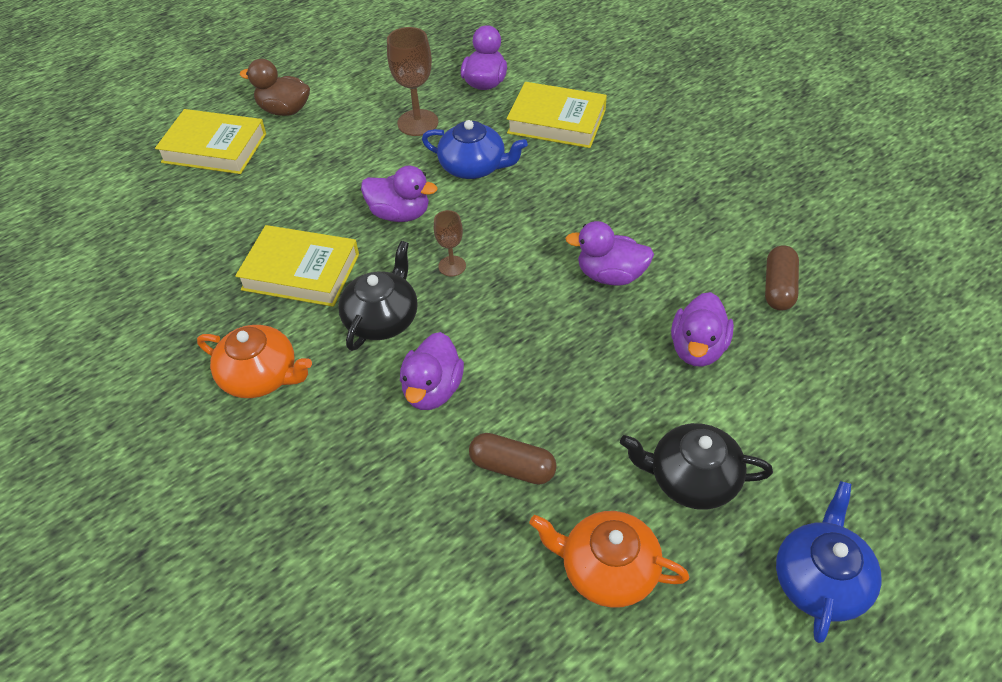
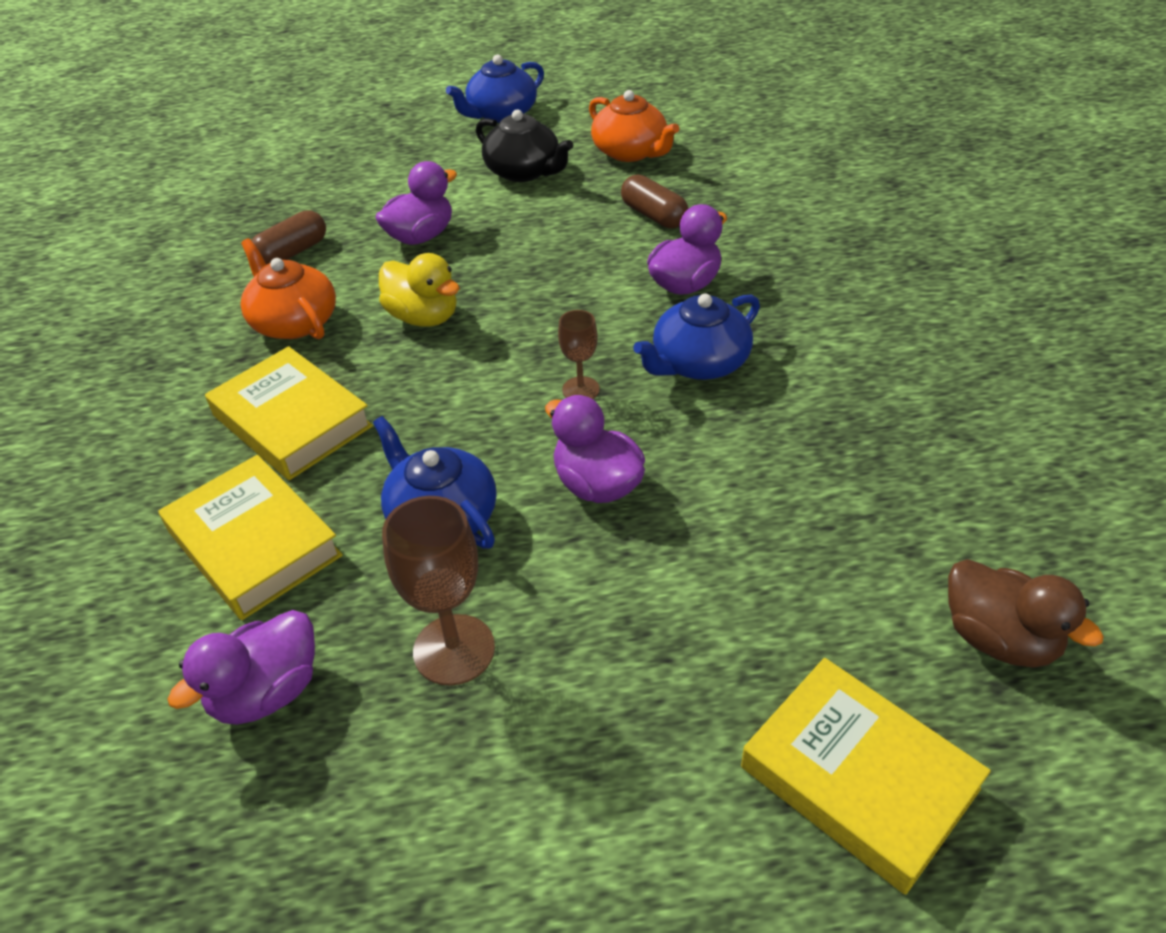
camera: 150 degrees left, 5 degrees down
orange teapot [197,325,312,398] -> orange teapot moved to [241,238,336,339]
yellow book [235,225,359,307] -> yellow book moved to [205,346,373,480]
brown duck [240,59,310,116] -> brown duck moved to [948,559,1104,668]
black teapot [338,241,418,351] -> blue teapot [633,293,760,380]
purple duck [565,221,654,286] -> yellow duck [379,253,460,327]

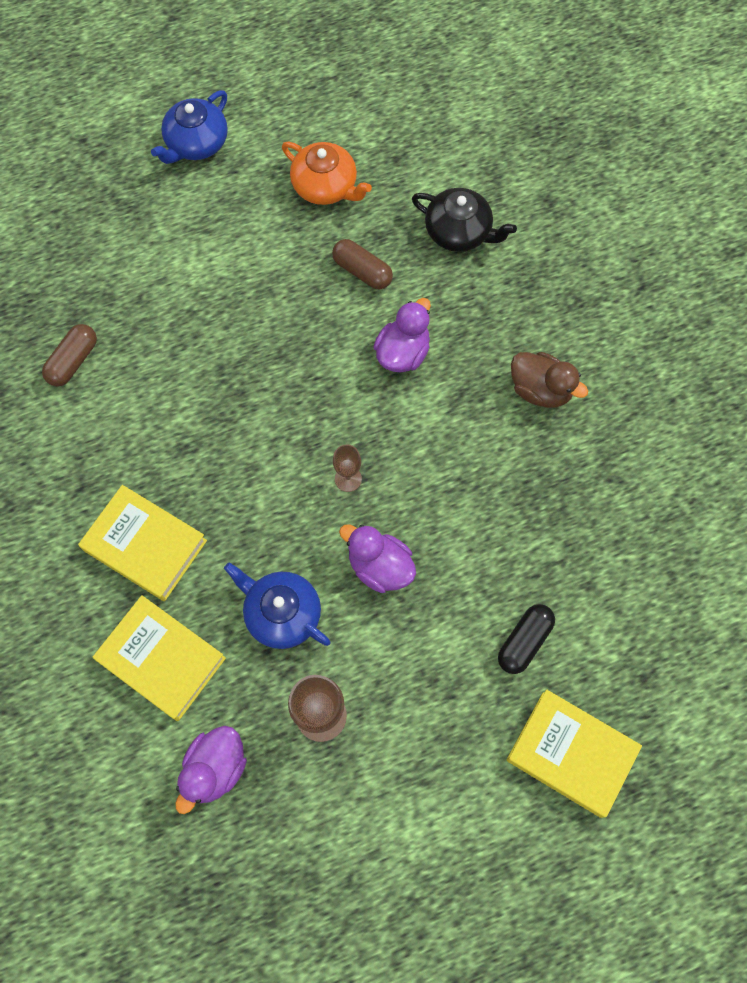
camera: 15 degrees left, 25 degrees up
orange teapot [241,238,336,339] -> none
purple duck [375,161,457,245] -> none
yellow duck [379,253,460,327] -> none
black teapot [476,110,573,182] -> black teapot moved to [412,188,517,252]
blue teapot [633,293,760,380] -> none
brown duck [948,559,1104,668] -> brown duck moved to [511,352,588,408]
none -> black capsule [498,604,555,674]

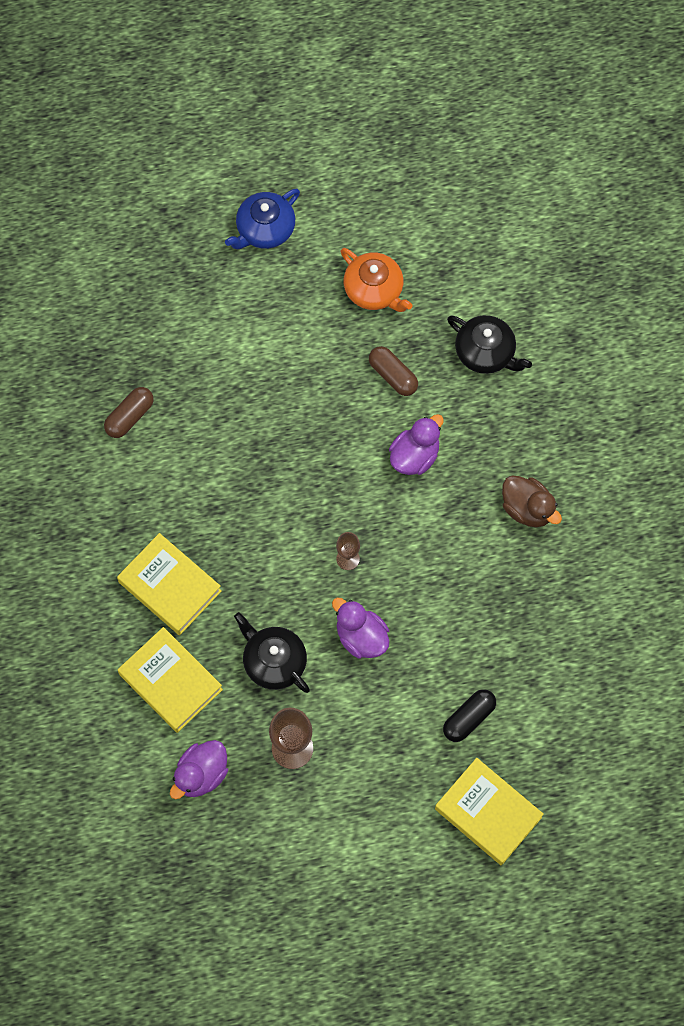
camera: 10 degrees right, 0 degrees up
blue teapot [224,562,331,649] -> black teapot [234,612,310,693]

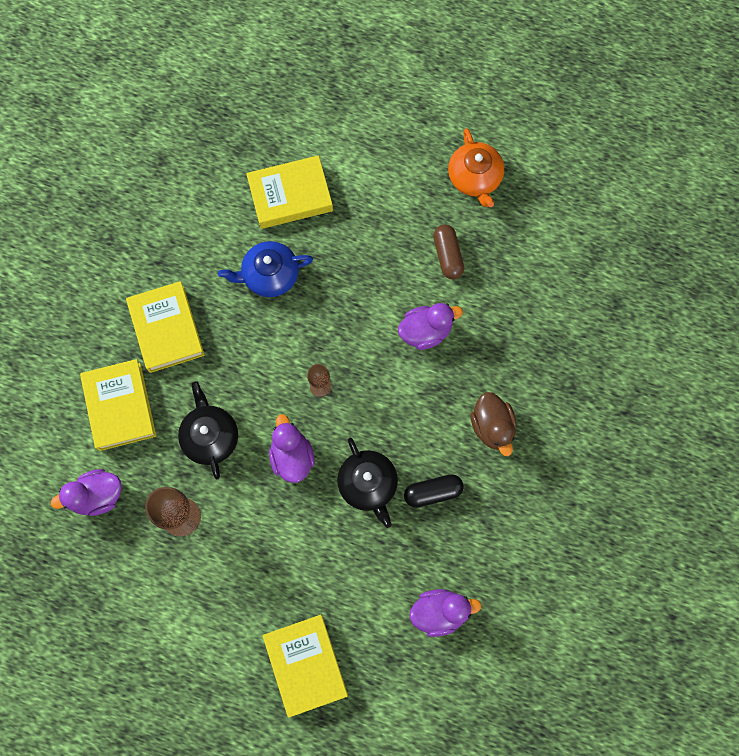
camera: 30 degrees right, 5 degrees up
brown capsule [104,387,154,438] -> none
blue teapot [225,189,300,249] -> blue teapot moved to [218,241,313,297]
black capsule [443,689,496,742] -> black capsule moved to [404,474,464,508]
black teapot [447,315,532,374] -> black teapot moved to [337,438,398,528]
none -> yellow book [246,155,333,229]
none -> purple duck [409,589,481,637]

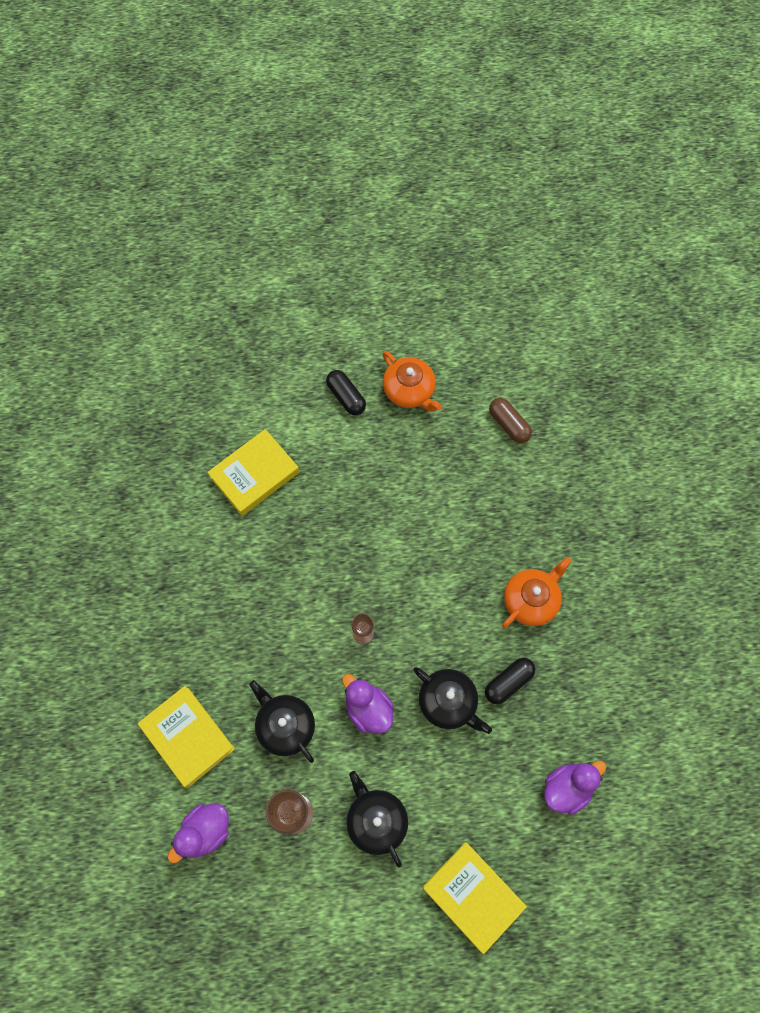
camera: 25 degrees left, 5 degrees down
yellow book [126,281,205,373] -> none
blue teapot [218,241,313,297] -> none
purple duck [398,303,463,350] -> none
brown capsule [433,225,464,279] -> brown capsule moved to [489,398,532,443]
brown duck [471,392,516,456] -> orange teapot [502,557,571,628]
none -> black capsule [326,370,366,415]
none -> black teapot [346,771,408,868]

